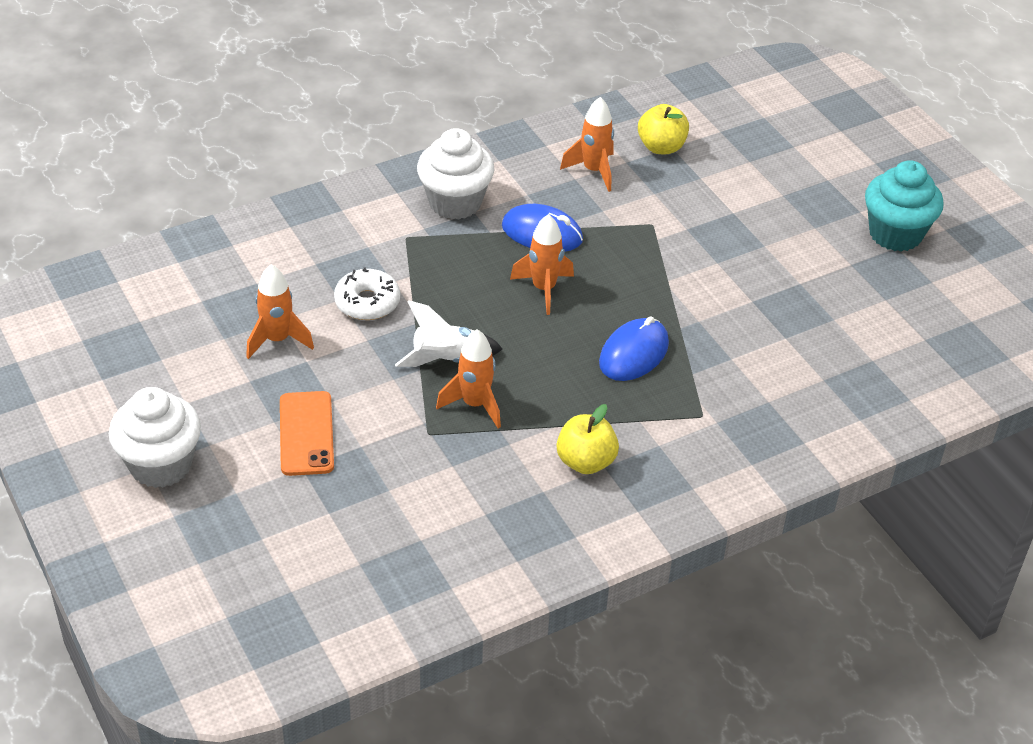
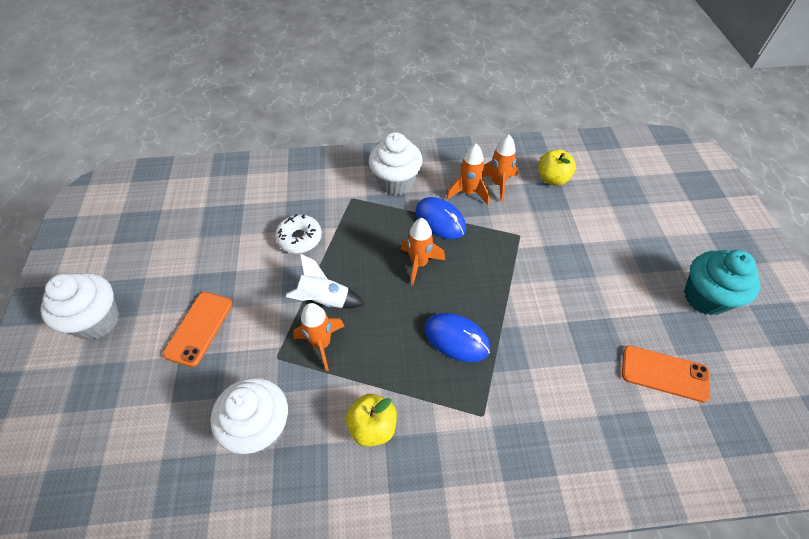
camera: 25 degrees right, 10 degrees up
orange rocket [246,265,314,359] -> orange rocket moved to [446,143,489,205]
blue mouse [599,316,669,381] -> blue mouse turned 60 degrees clockwise [424,313,490,362]
none -> white cupcake [210,378,288,454]
none -> orange phone [622,345,710,402]

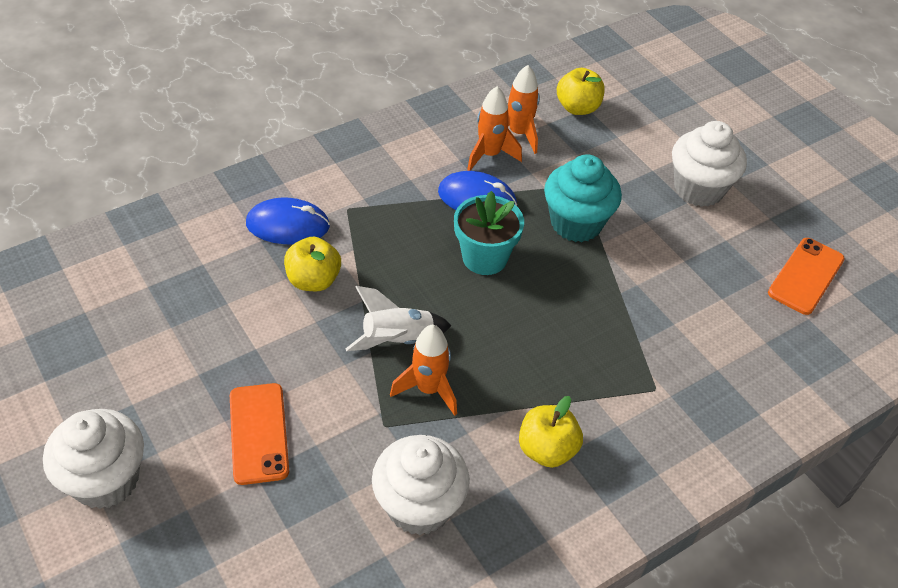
camera: 30 degrees left, 5 degrees down
white donut [275,214,322,253] -> yellow apple [284,237,341,291]
white cupcake [369,132,423,195] -> white cupcake moved to [672,121,747,207]
orange rocket [401,218,445,286] -> turquoise flower pot [454,191,524,275]
blue mouse [424,313,490,362] -> blue mouse moved to [246,198,330,244]
orange phone [622,345,710,402] -> orange phone turned 45 degrees counterclockwise [768,238,845,315]
turquoise cupcake [684,250,760,315] -> turquoise cupcake moved to [544,154,622,242]

